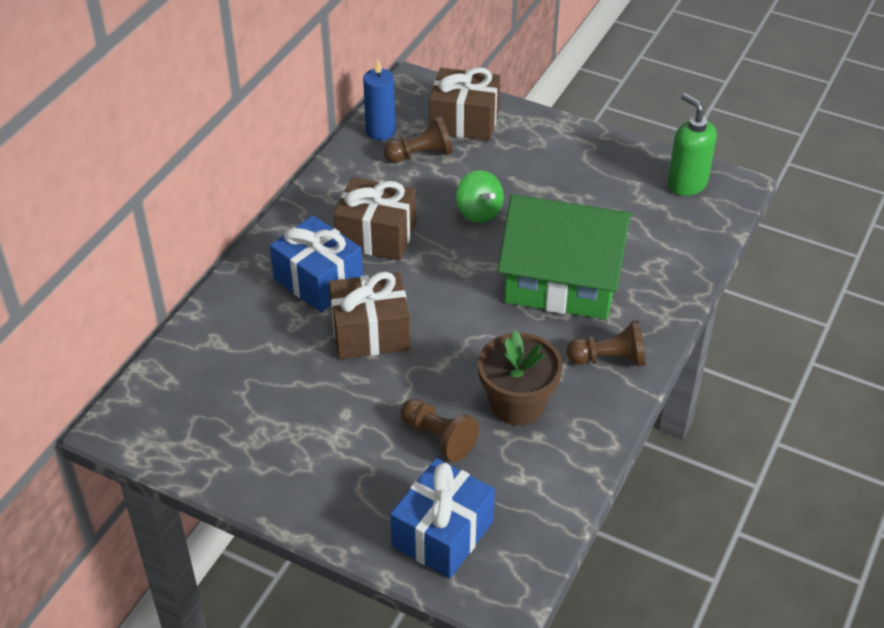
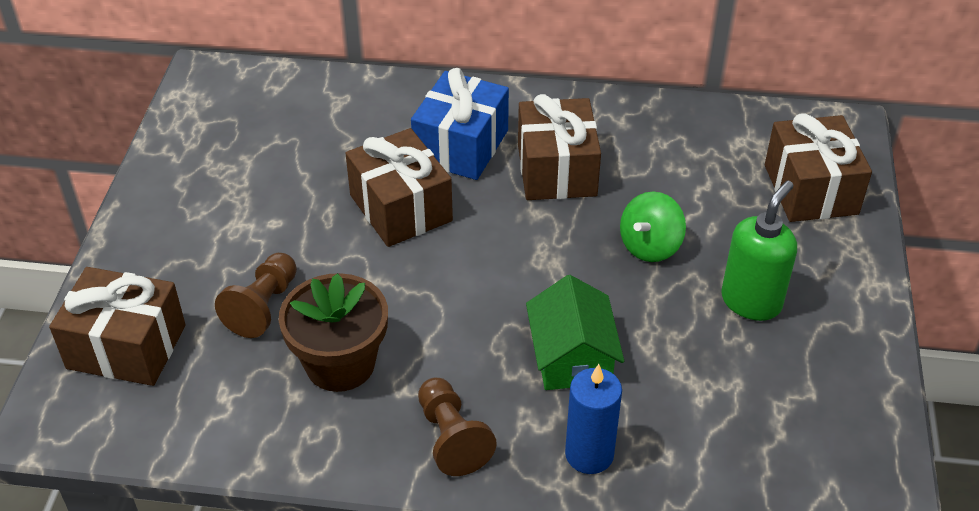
camera: 70 degrees right, 0 degrees up
blue candle [363,59,396,140] -> blue candle moved to [565,364,622,474]
brown pawn [384,116,453,163] -> none
blue gift [390,458,495,579] -> brown gift [49,267,186,386]
green house [497,194,633,320] -> green house [526,275,624,390], size x0.55
green soap dispenser [668,93,717,196] -> green soap dispenser moved to [721,181,797,321]

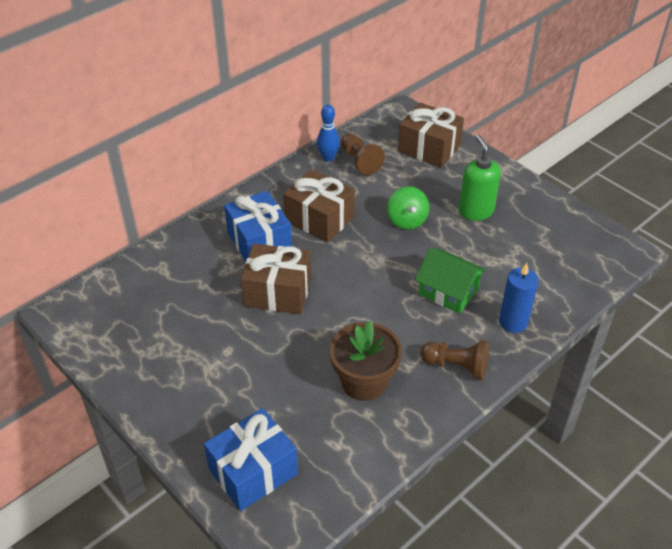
camera: 50 degrees left, 0 degrees up
brown gift [49,267,186,386] -> blue gift [204,408,298,511]
brown pawn [215,253,297,338] -> brown pawn moved to [341,133,385,175]
none -> blue bowling pin [317,104,340,162]

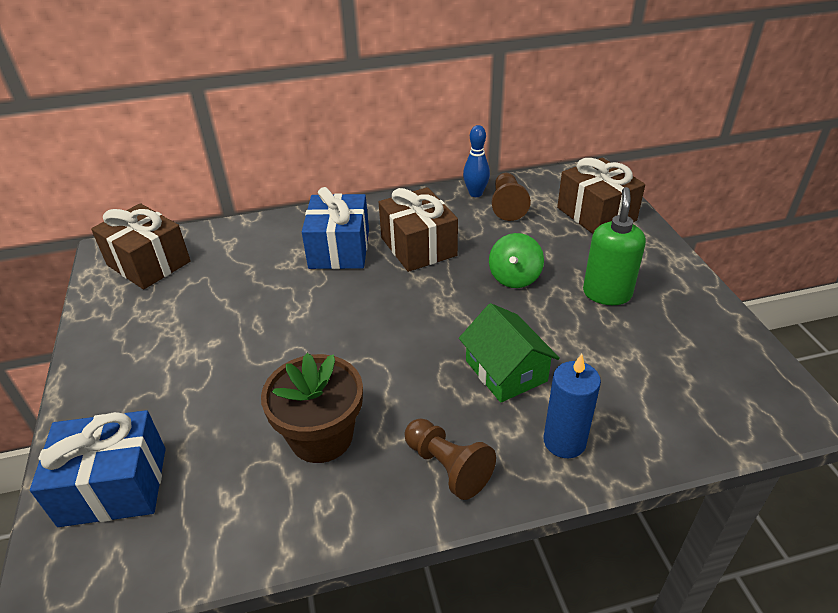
camera: 30 degrees right, 5 degrees down
brown gift [241,244,311,314] -> brown gift moved to [91,203,191,289]

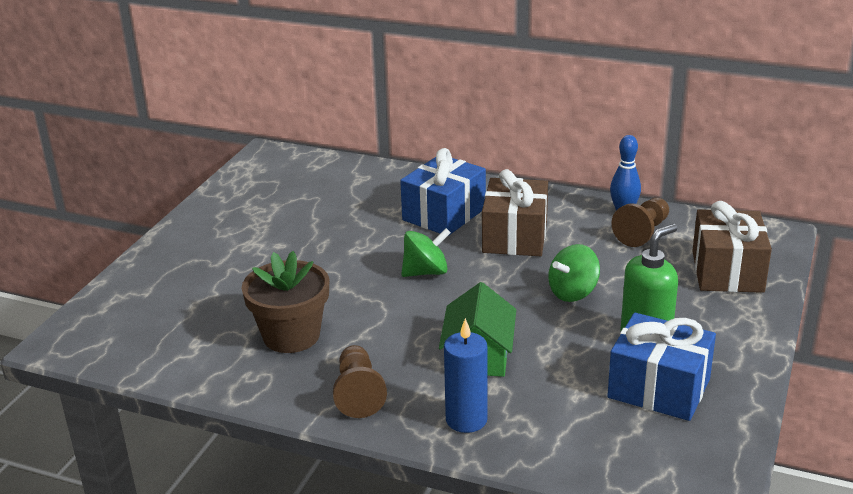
camera: 35 degrees right, 10 degrees down
blue gift [30,410,166,527] -> blue gift moved to [607,313,716,421]
brown gift [91,203,191,289] -> none
none -> green spinning top [401,228,451,277]

